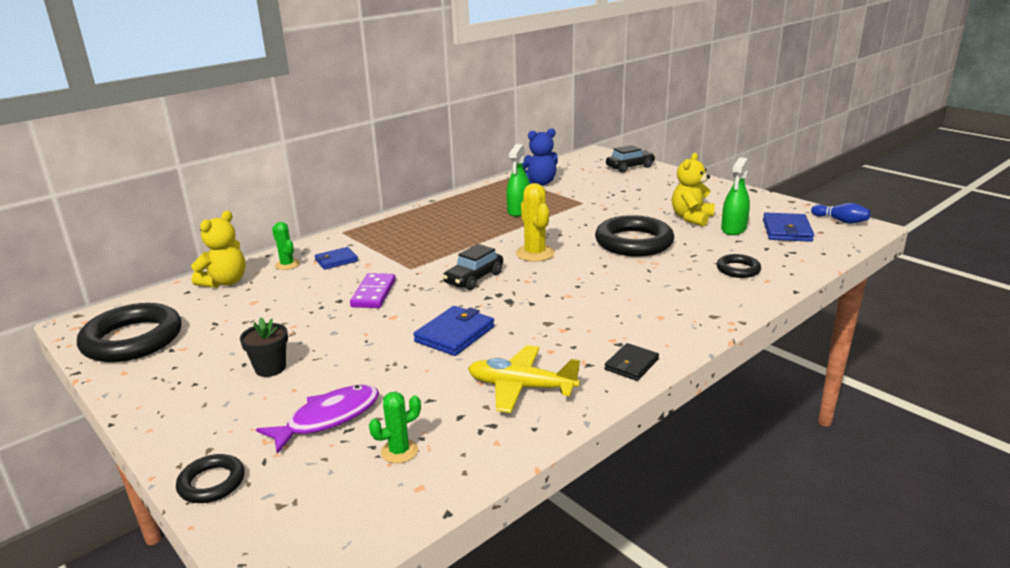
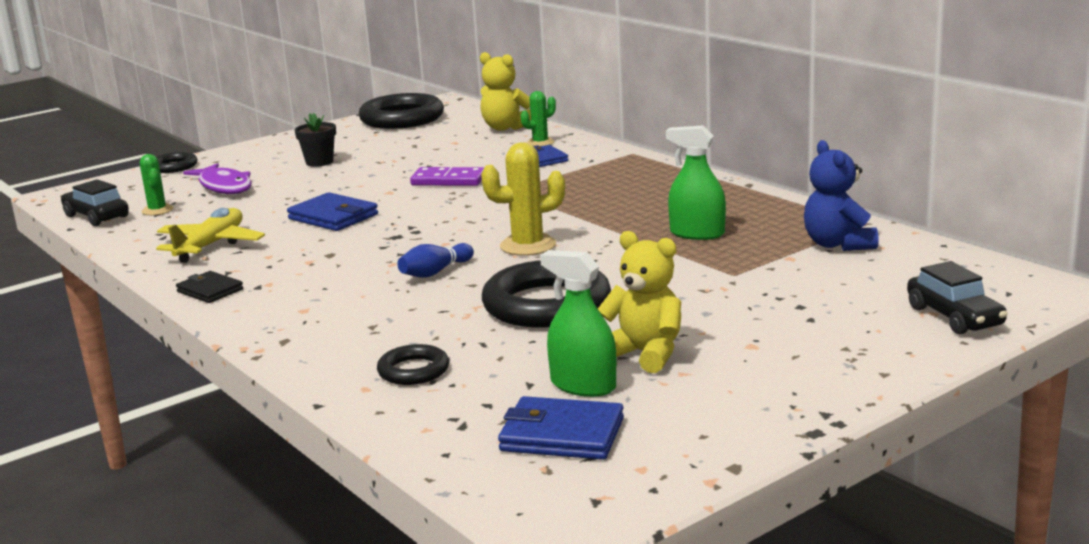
camera: 95 degrees right, 5 degrees down
black car [443,244,503,290] -> black car moved to [61,179,129,226]
blue bowling pin [811,203,871,224] -> blue bowling pin moved to [397,243,474,278]

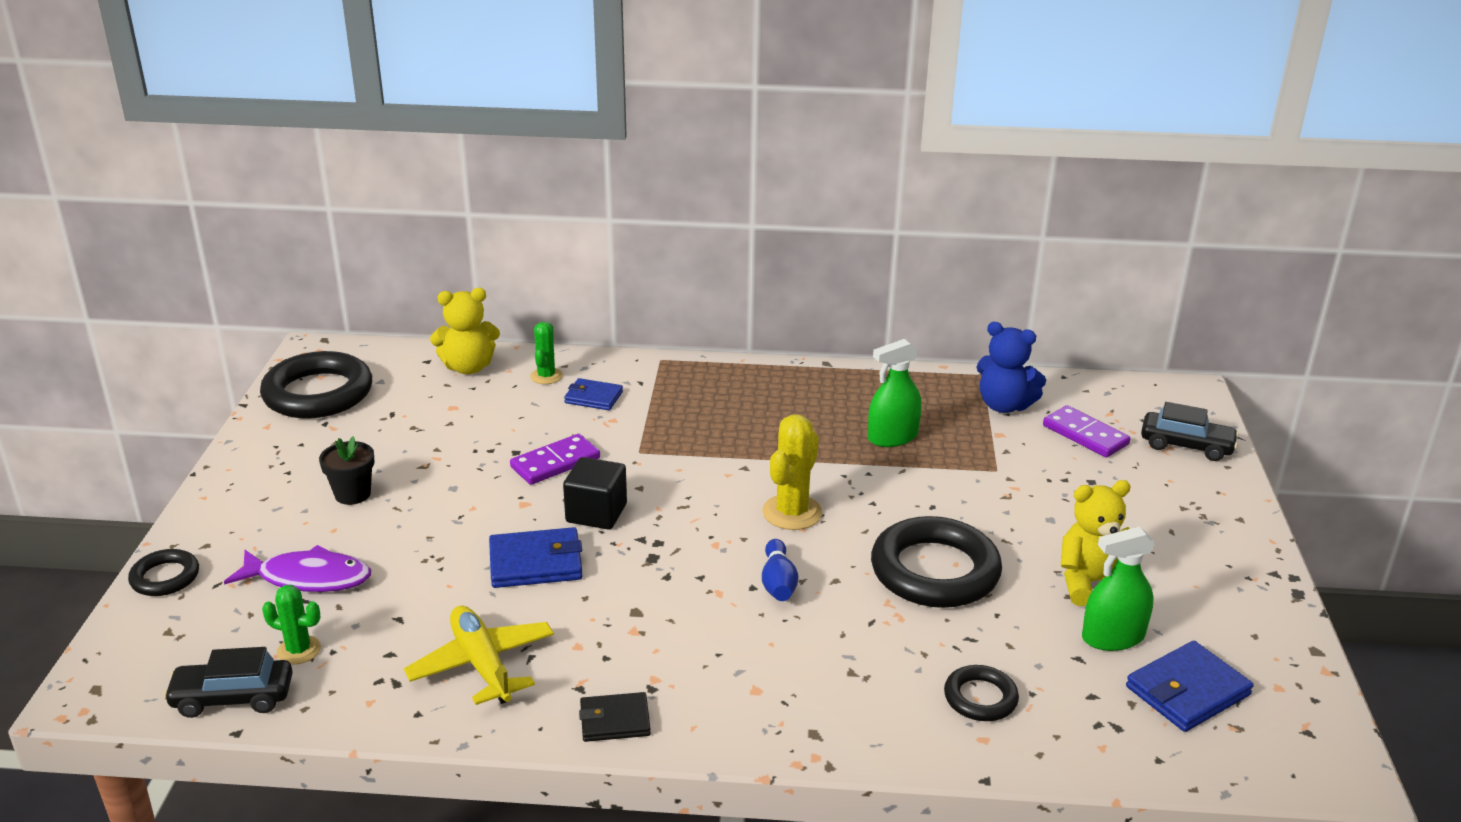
camera: 50 degrees left, 10 degrees up
none -> black cube [563,457,627,530]
none -> purple domino [1043,406,1131,458]

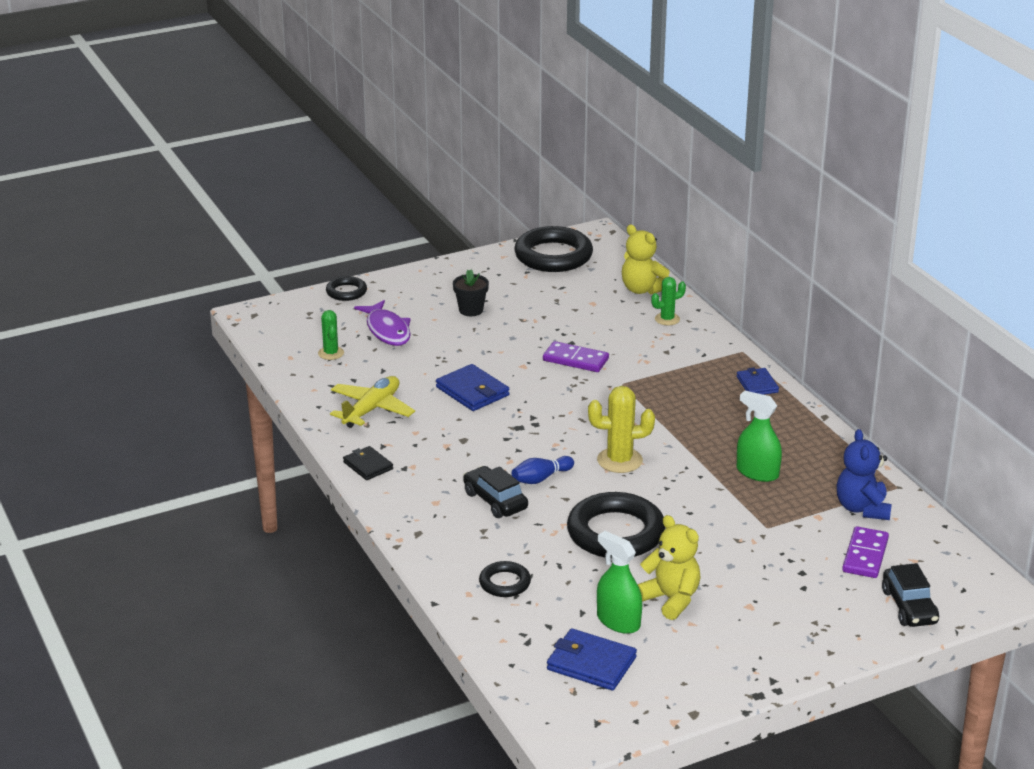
camera: 60 degrees right, 0 degrees up
black car [163,647,293,718] -> black car moved to [463,466,528,518]
black cube [563,457,627,530] -> none
blue wallet [564,378,623,410] -> blue wallet moved to [737,367,779,395]

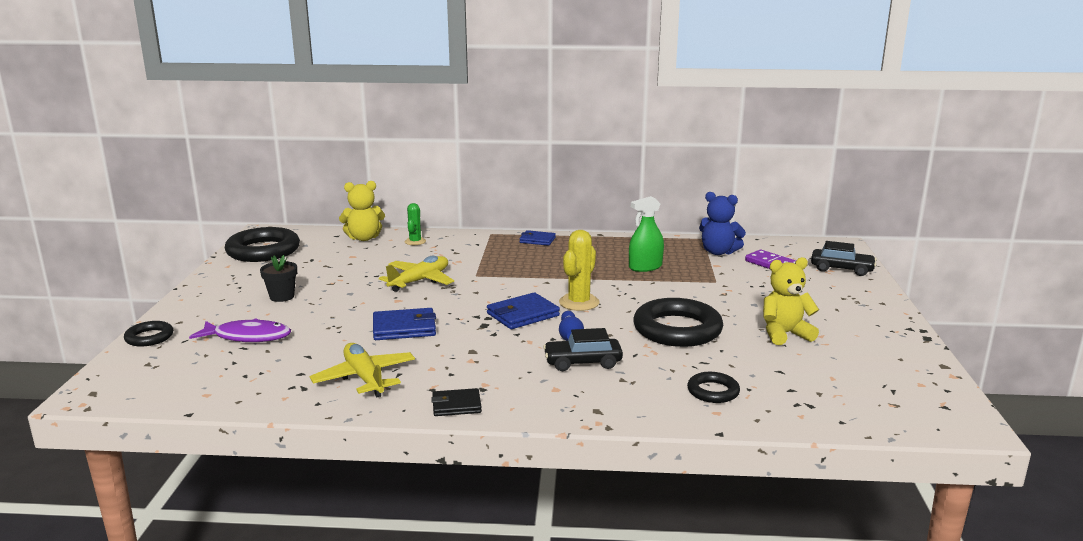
camera: 60 degrees left, 10 degrees down
green cactus [318,310,344,360] -> none
purple domino [543,341,609,372] -> yellow plane [379,256,454,292]
blue wallet [547,628,637,690] -> blue wallet moved to [487,292,560,329]
green spray bottle [597,531,642,634] -> none

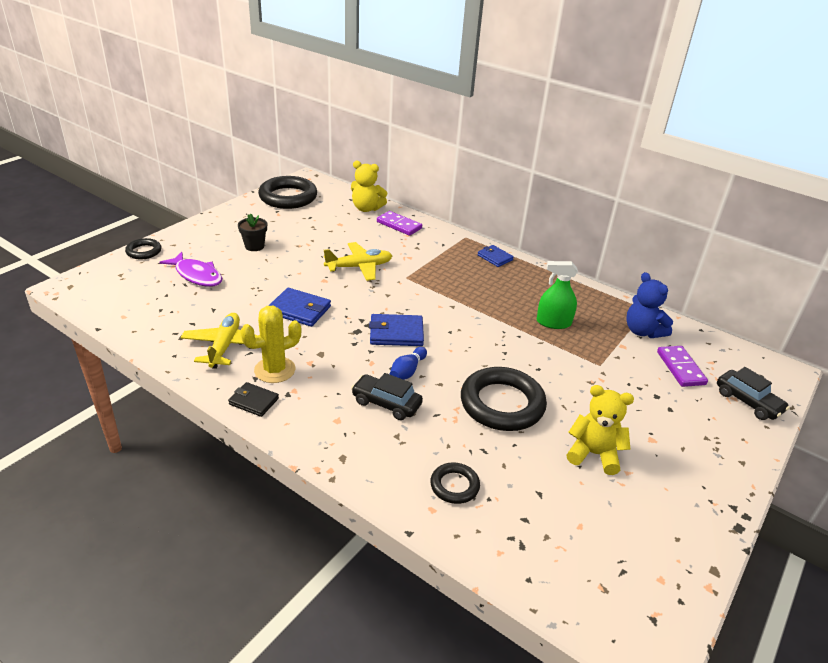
camera: 30 degrees right, 15 degrees up
green cactus [405,203,426,245] -> purple domino [377,211,422,236]
yellow cactus [559,230,600,311] -> yellow cactus moved to [240,306,301,383]

